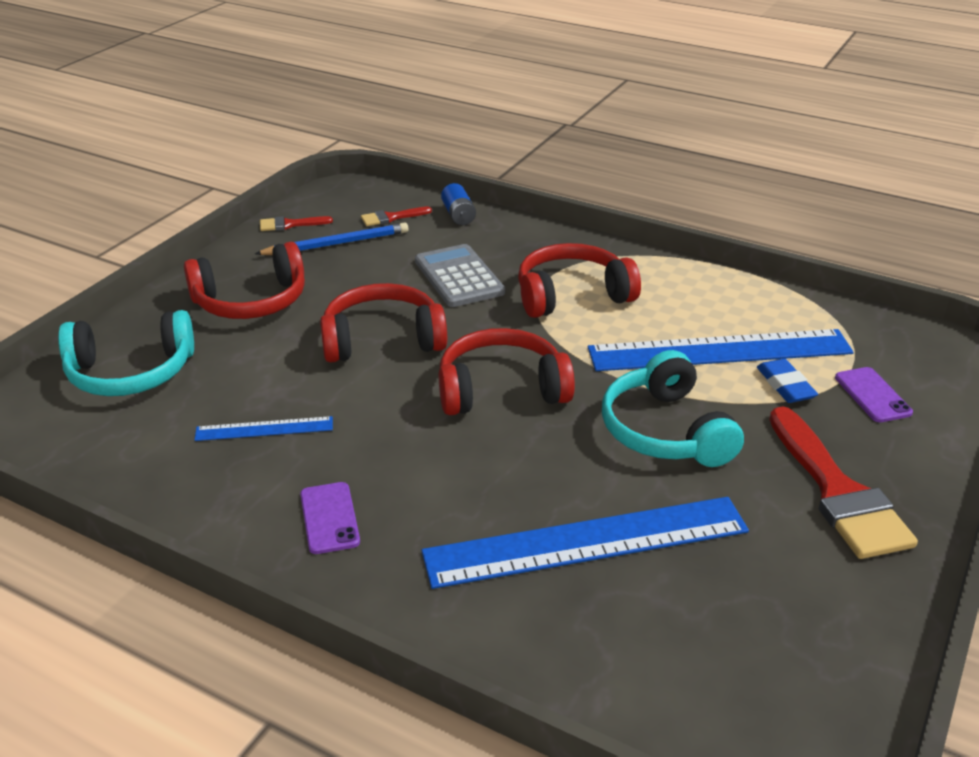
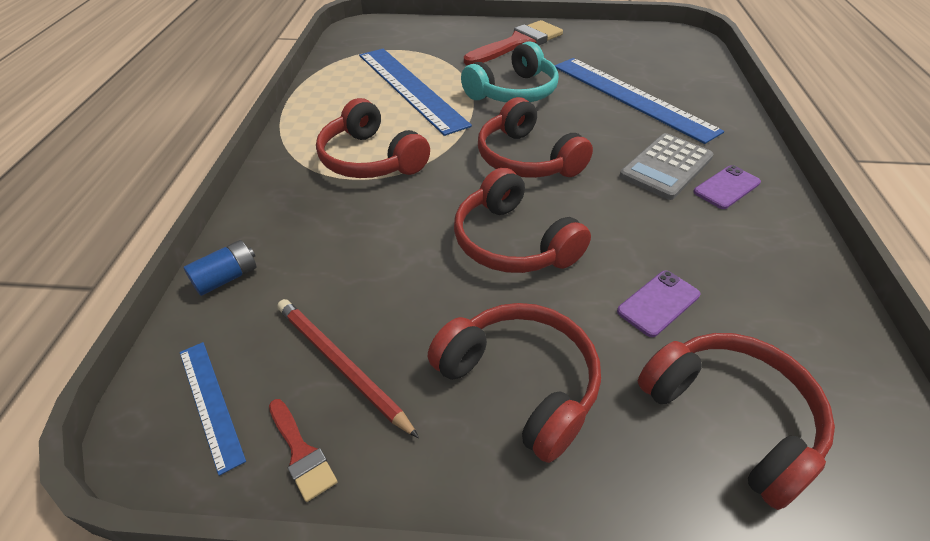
camera: 115 degrees left, 10 degrees up
turquoise headphones [58,310,194,396] -> red headphones [638,333,835,510]
blue ruler [195,416,333,441] -> blue ruler moved to [180,342,246,476]
blue pencil [255,223,409,255] -> red pencil [277,299,419,438]
red brush [361,207,432,226] -> none
grey calculator [415,244,505,307] -> grey calculator moved to [619,133,714,200]
blue eraser [757,359,818,403] -> none
purple phone [835,367,913,422] -> purple phone moved to [617,271,700,337]

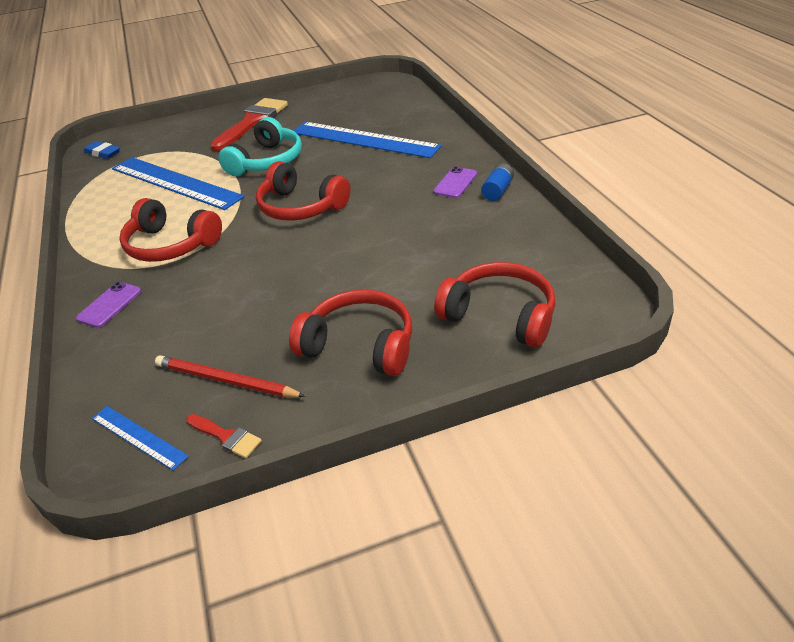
camera: 20 degrees left, 5 degrees down
blue battery [183,240,257,296] -> blue battery moved to [481,163,514,201]
red headphones [454,168,591,273] -> none
purple phone [617,271,700,337] -> purple phone moved to [76,282,141,328]
grey calculator [619,133,714,200] -> none
none -> blue eraser [84,141,120,159]

